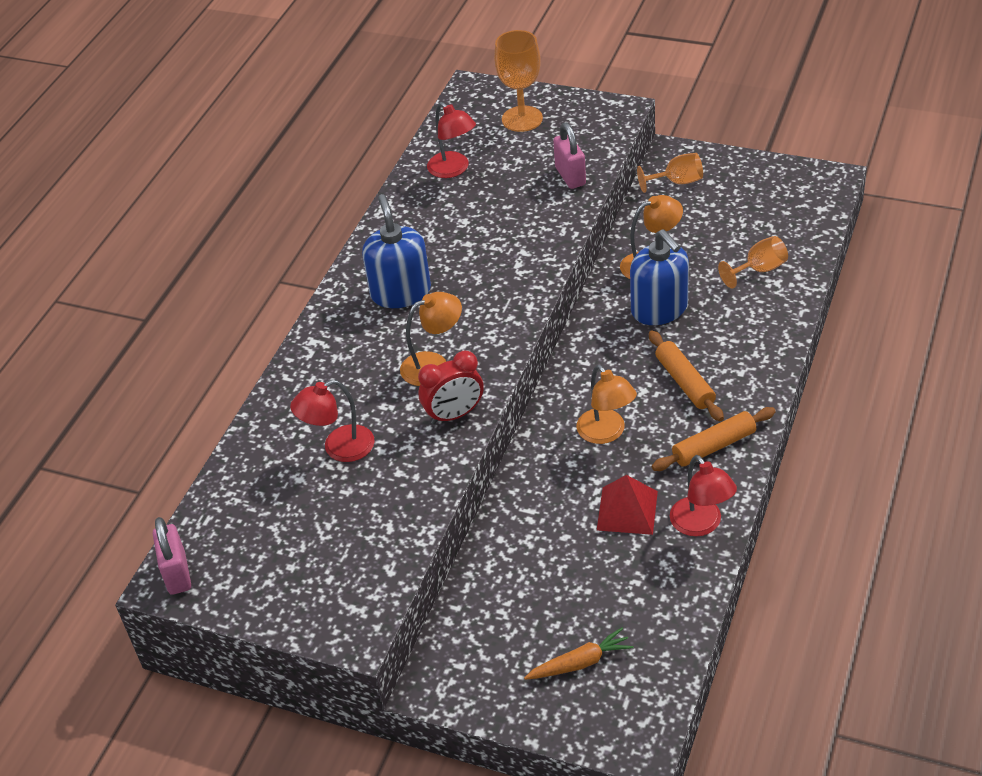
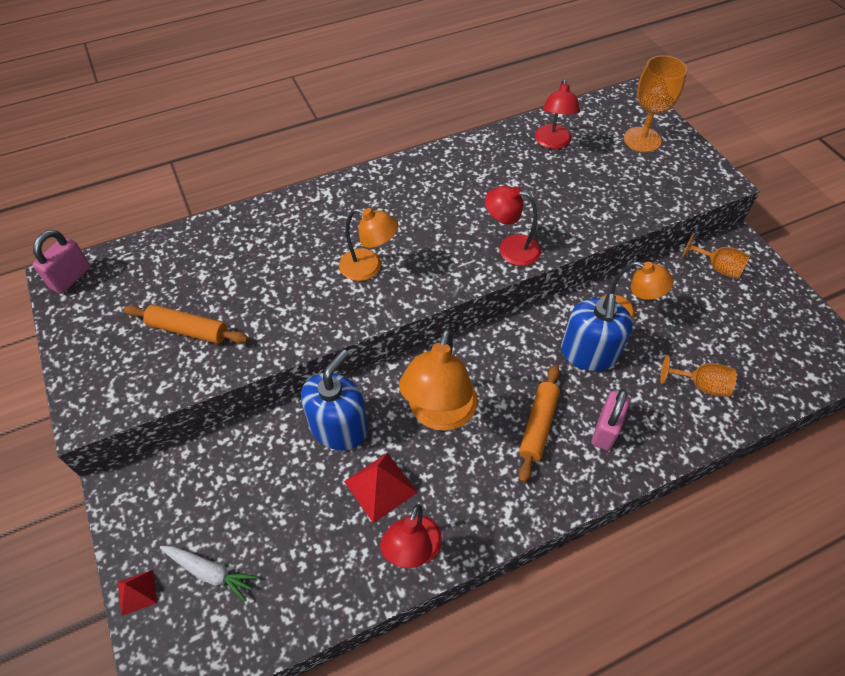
camera: 40 degrees right, 10 degrees up
red lamp [290,380,375,462] -> red lamp moved to [485,186,541,266]
blue soap dispenser [362,194,431,308] -> blue soap dispenser moved to [301,350,368,451]
red clock [418,351,484,424] -> none
orange carrot [524,627,634,680] -> white carrot [160,546,258,602]
pink padlock [553,122,586,189] -> pink padlock moved to [591,389,630,451]
orange lamp [576,365,637,444] -> orange lamp [399,329,478,431], size x1.53
orange rolling pin [652,407,776,471] -> orange rolling pin moved to [124,305,248,344]
none -> red pyramid [118,570,157,616]

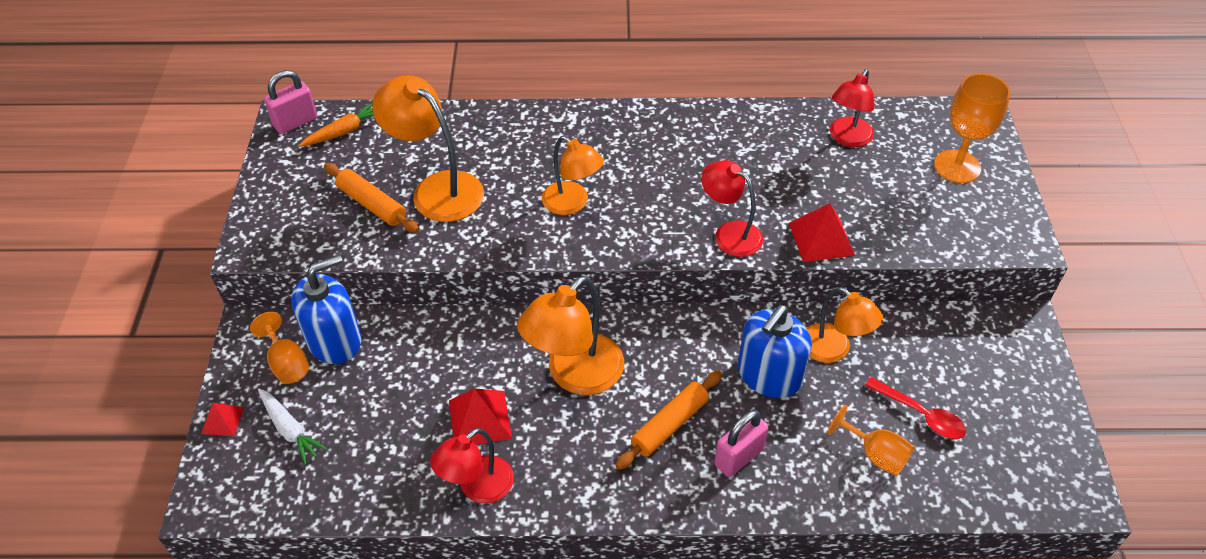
camera: 25 degrees right, 5 degrees down
blue soap dispenser [301,350,368,451] -> blue soap dispenser moved to [291,255,361,364]
orange goblet [681,234,750,279] -> orange goblet moved to [250,312,309,384]
none -> orange carrot [299,103,374,147]
none -> orange lamp [372,75,484,222]
none -> red pyramid [789,203,855,262]
none -> red spoon [865,377,966,439]

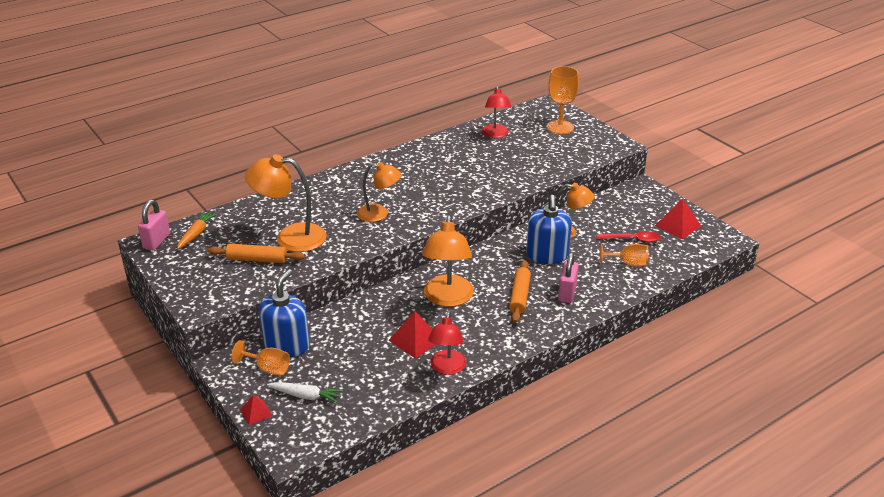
camera: 35 degrees left, 15 degrees down
red lamp [701,160,763,257] -> none
red pyramid [789,203,855,262] -> red pyramid moved to [655,199,701,239]

